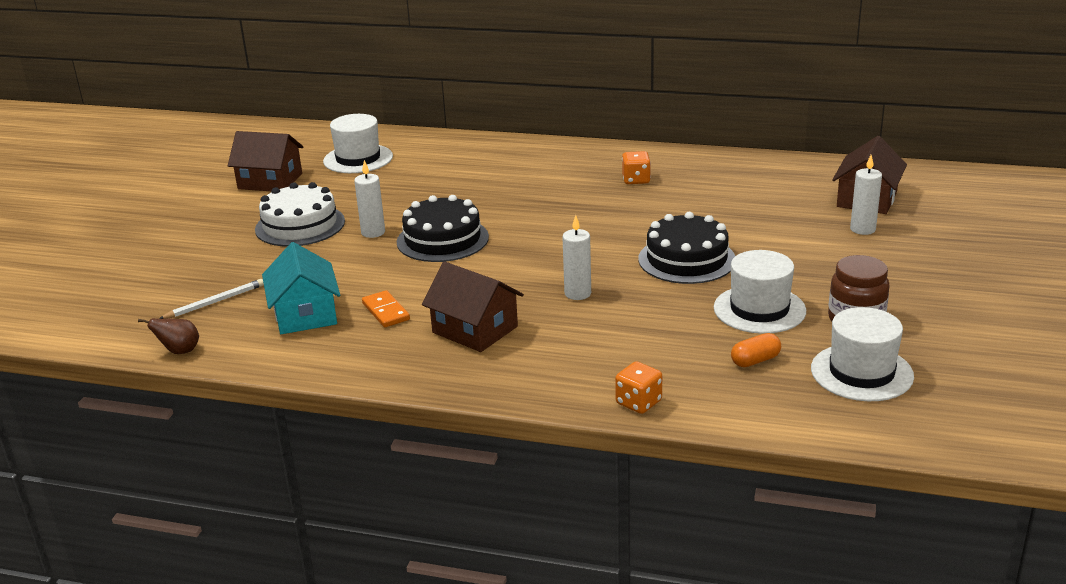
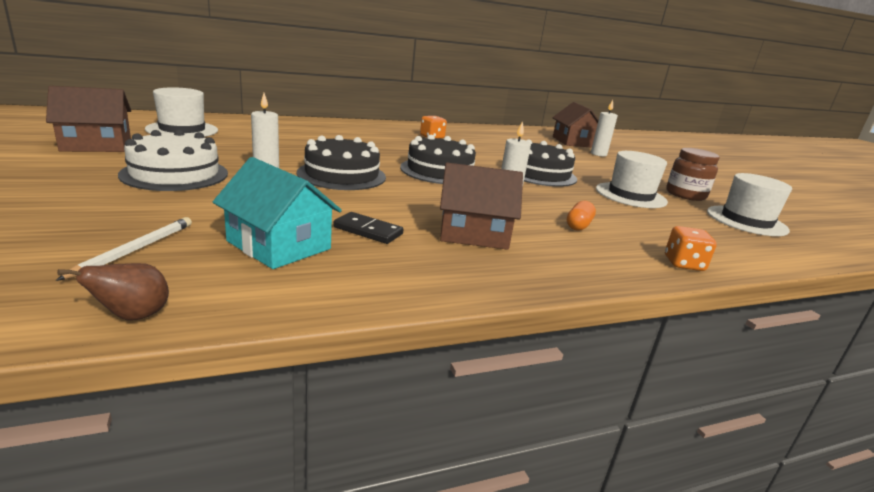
camera: 40 degrees left, 5 degrees down
orange domino [362,290,410,327] -> black domino [333,212,404,244]
orange capsule [731,333,781,367] -> orange capsule moved to [567,201,596,231]
none -> black cake [400,135,476,184]

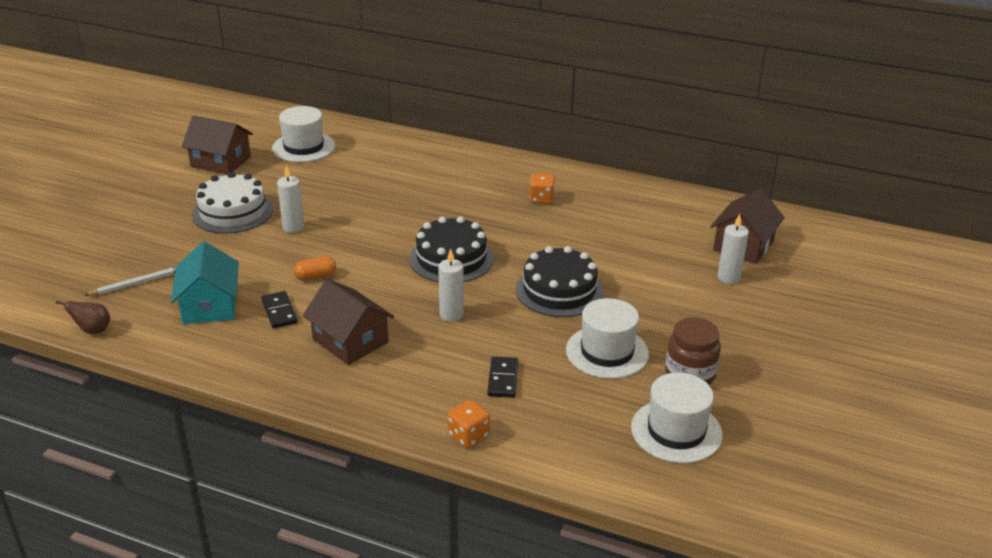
camera: 45 degrees right, 10 degrees up
black cake [297,135,386,190] -> none
orange capsule [567,201,596,231] -> orange capsule moved to [294,256,336,281]
none -> black domino [487,356,518,398]

